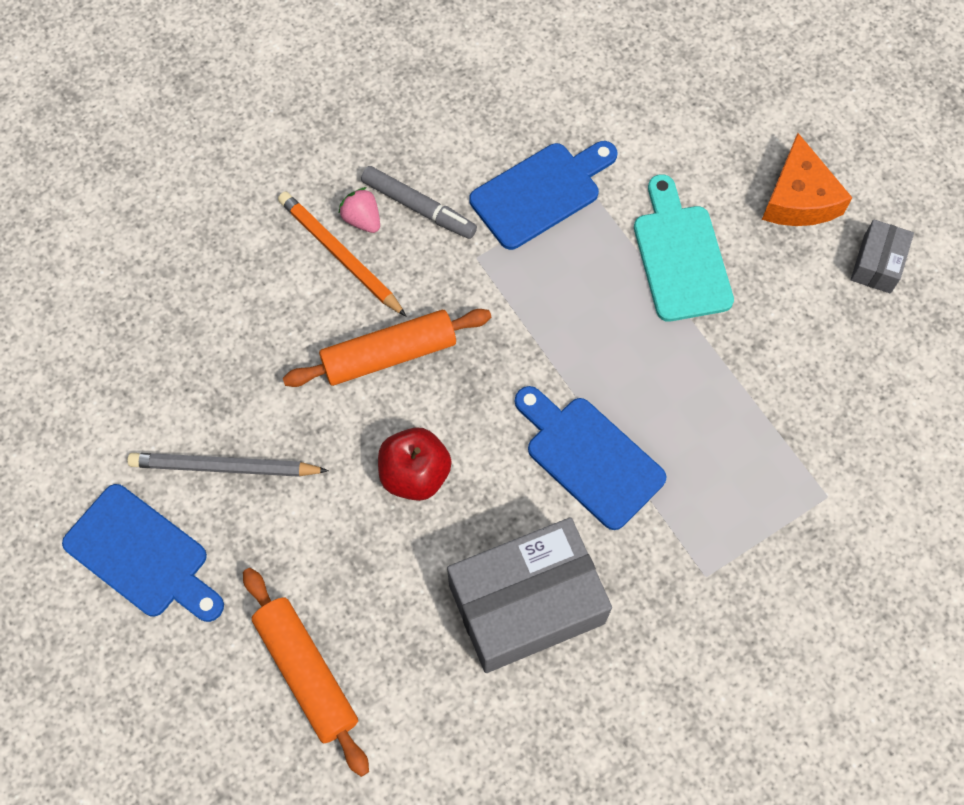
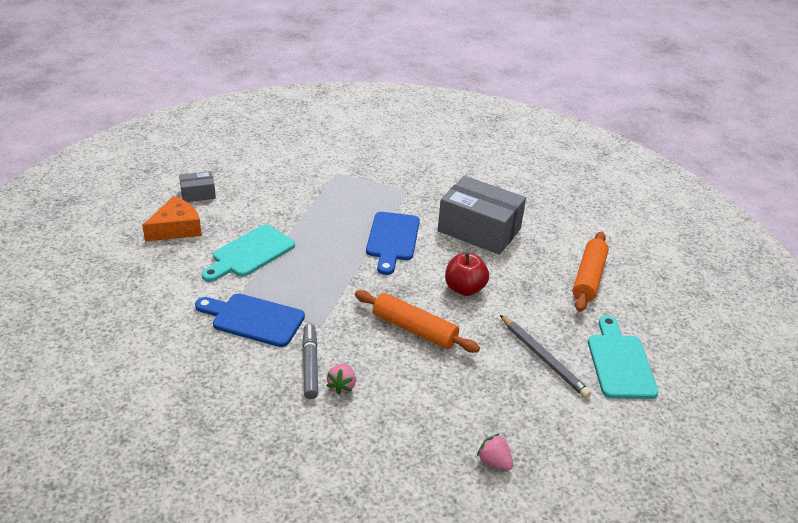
camera: 130 degrees left, 30 degrees down
blue cutting board [62,484,224,622] -> turquoise cutting board [588,316,659,399]
orange pencil [278,192,407,317] -> none
none -> pink strawberry [477,434,513,470]

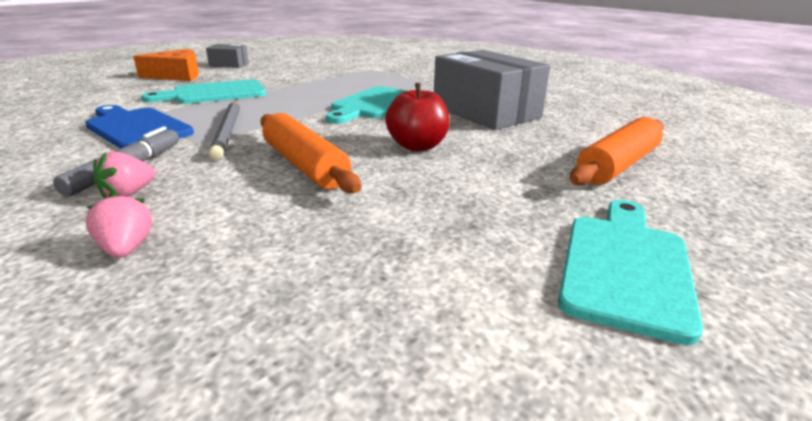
camera: 25 degrees right, 10 degrees down
blue cutting board [366,212,420,275] -> turquoise cutting board [326,86,406,124]
pink strawberry [477,434,513,470] -> pink strawberry moved to [86,192,152,258]
grey pencil [500,315,591,398] -> grey pencil moved to [209,101,240,160]

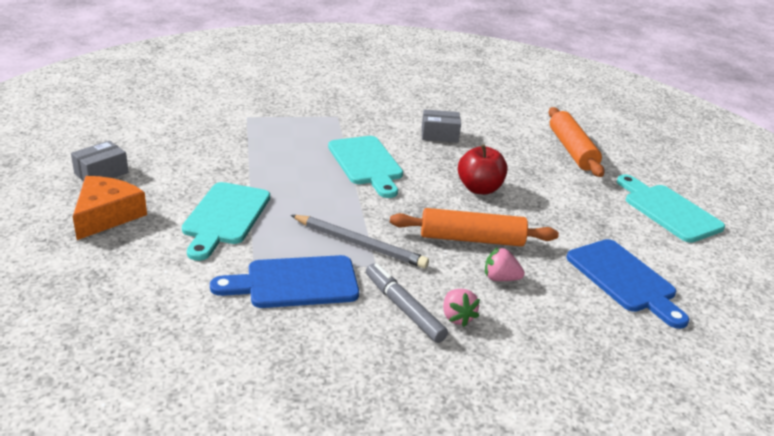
camera: 55 degrees left, 5 degrees up
pink strawberry [86,192,152,258] -> pink strawberry moved to [485,247,525,281]
grey box [434,50,550,130] -> grey box [422,109,461,143], size x0.48
none -> blue cutting board [567,239,689,329]

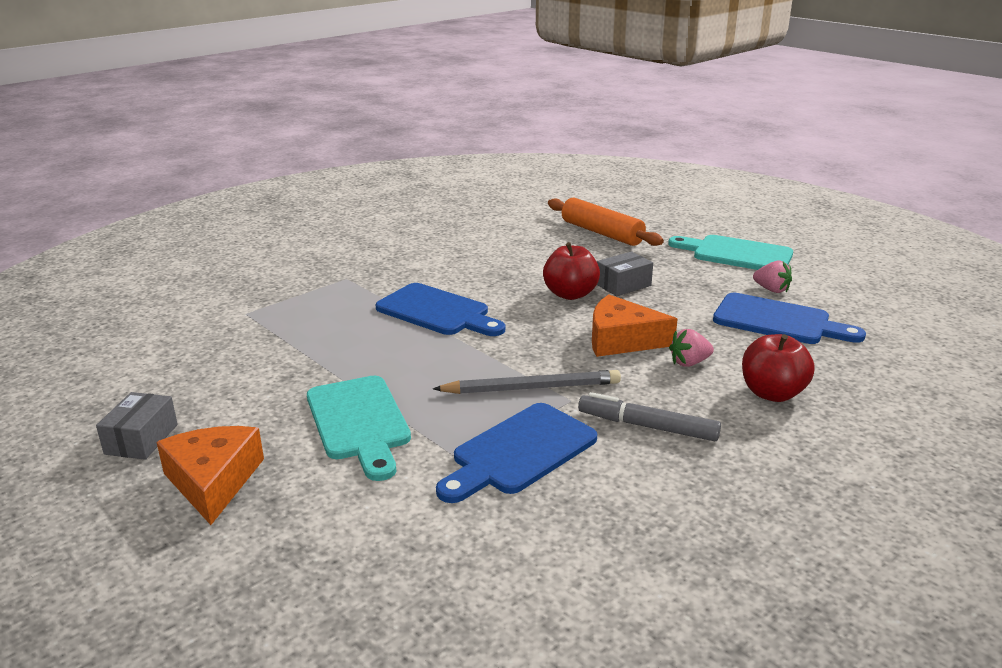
camera: 30 degrees left, 5 degrees down
turquoise cutting board [328,136,403,198] -> blue cutting board [376,283,505,336]
orange rolling pin [390,208,559,247] -> orange cheese [592,295,678,357]
grey box [422,109,461,143] -> grey box moved to [597,251,653,296]
pink strawberry [443,289,480,327] -> pink strawberry moved to [753,260,792,293]
none -> red apple [742,334,815,402]

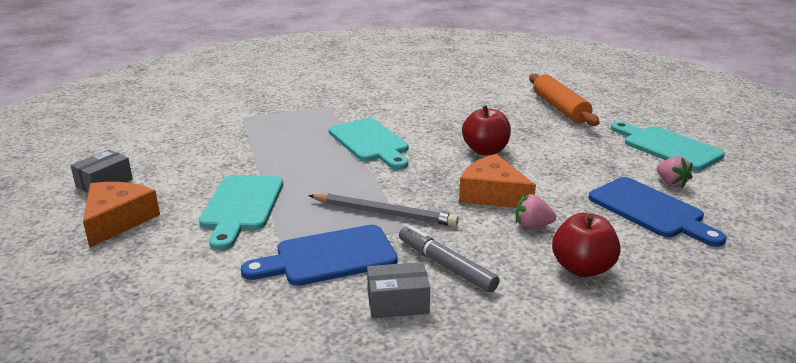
camera: 25 degrees right, 0 degrees up
blue cutting board [376,283,505,336] -> turquoise cutting board [329,118,409,169]
grey box [597,251,653,296] -> grey box moved to [367,262,430,318]

